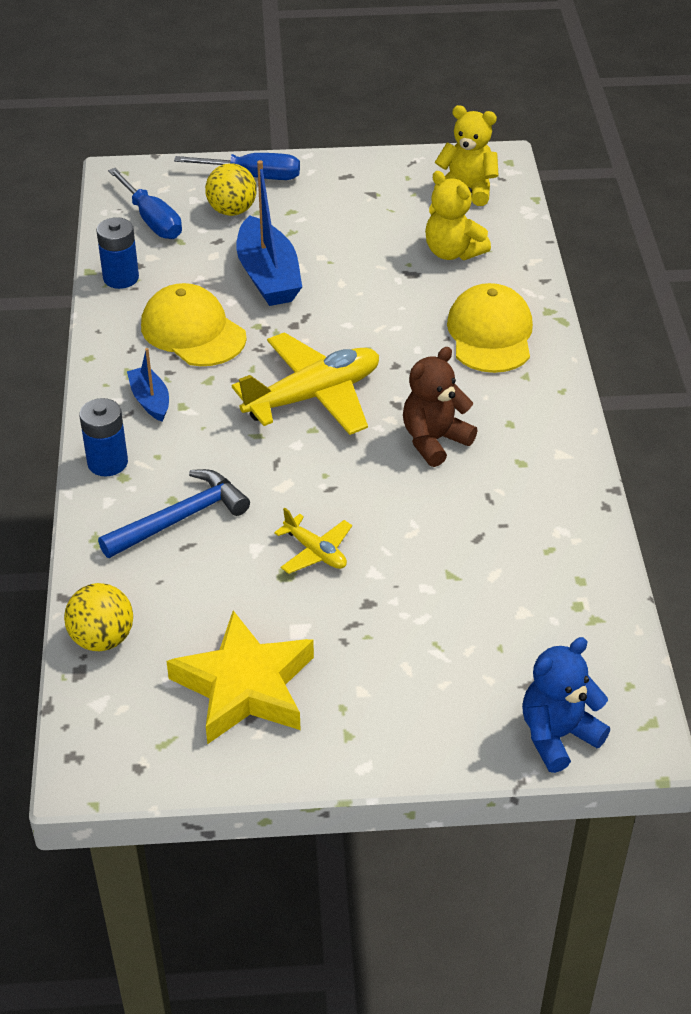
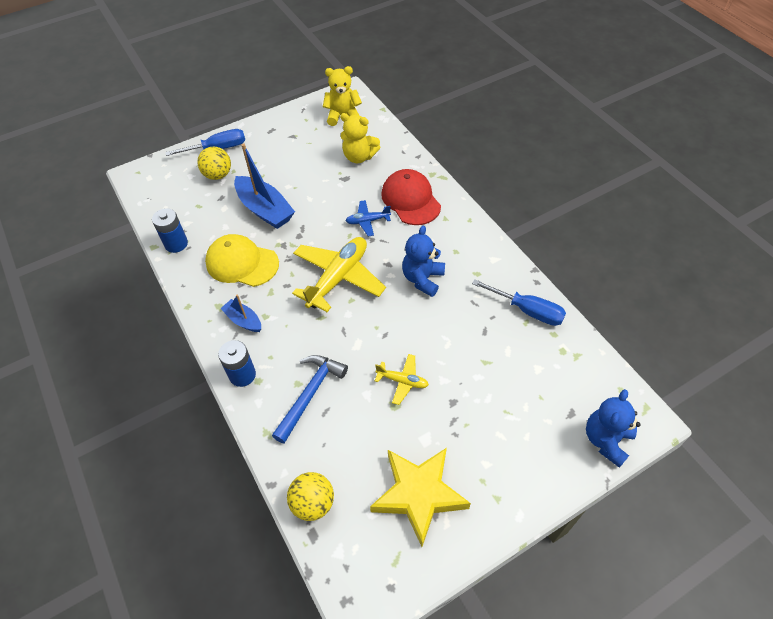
camera: 25 degrees left, 10 degrees up
blue screwdriver [108,168,182,239] -> blue screwdriver moved to [472,279,566,326]
brown teddy bear [403,347,478,467] -> blue teddy bear [402,225,445,297]
yellow cap [447,283,533,373] -> red cap [381,169,441,225]
none -> blue plane [346,200,391,237]

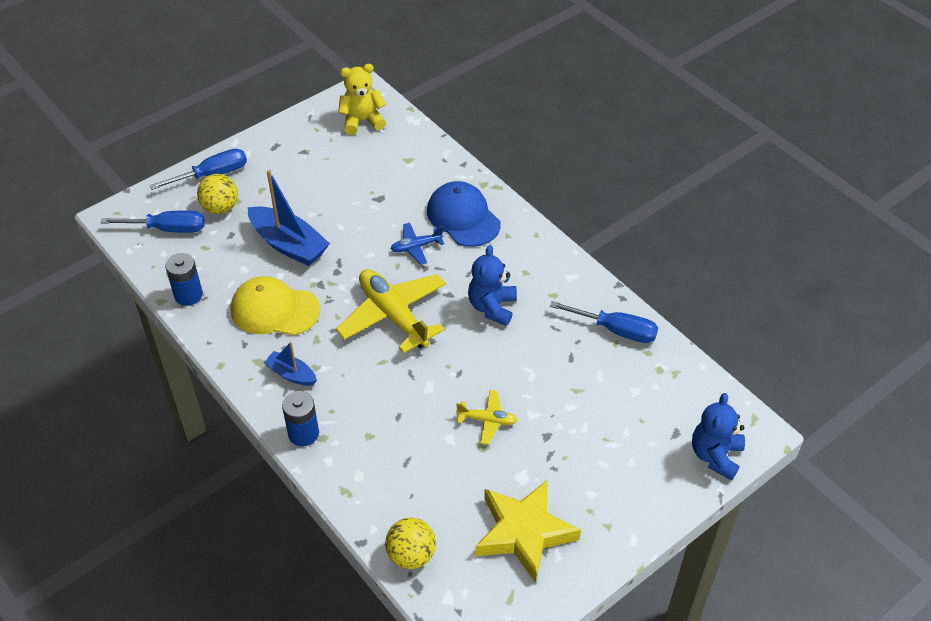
camera: 10 degrees left, 5 degrees down
blue hammer [272,355,348,444] -> none
yellow plane [292,237,386,312] -> yellow plane turned 60 degrees counterclockwise [336,269,446,353]
yellow teddy bear [340,113,380,163] -> none
red cap [381,169,441,225] -> blue cap [427,181,501,247]
none -> blue screwdriver [100,211,205,233]

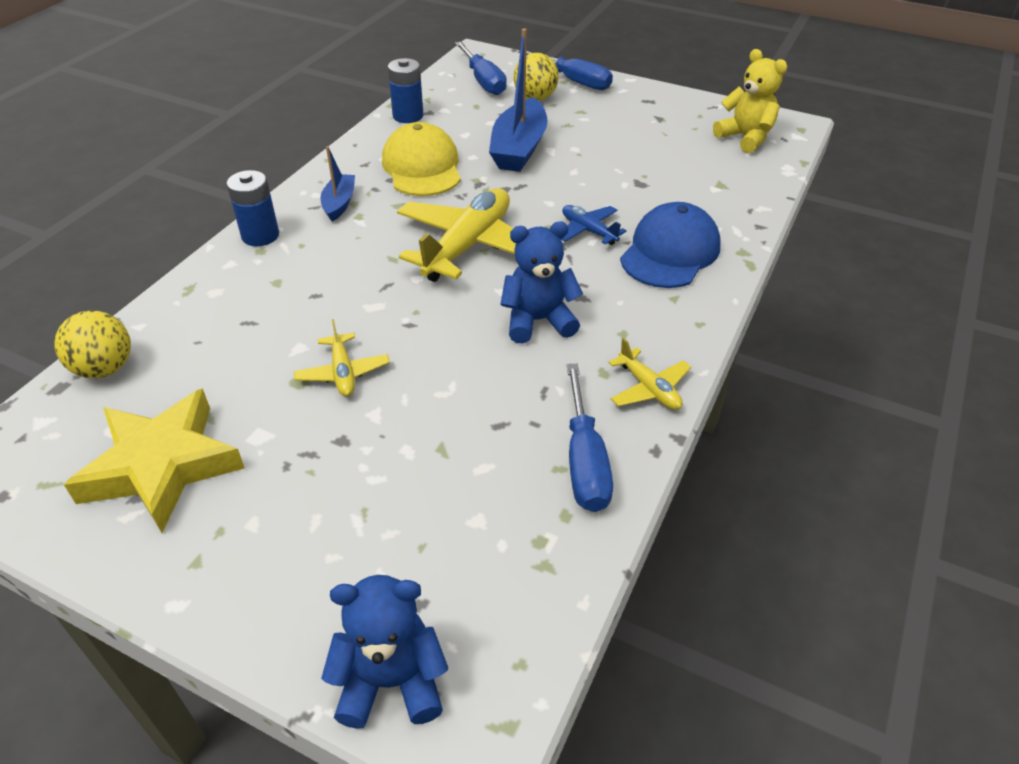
camera: 65 degrees right, 5 degrees down
none -> yellow plane [608,338,691,410]

